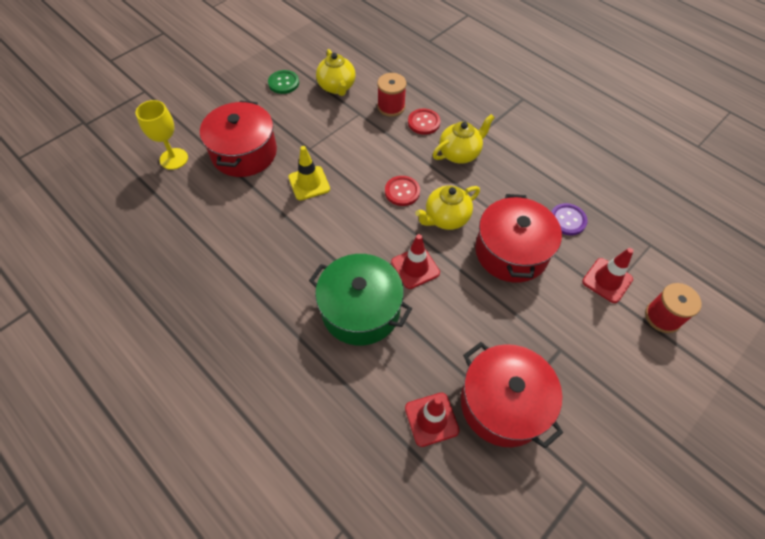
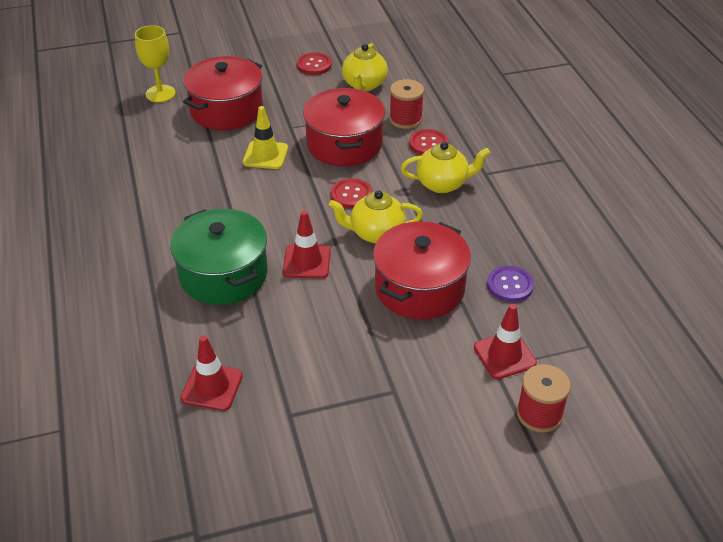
camera: 30 degrees right, 15 degrees down
green button [268,70,299,94] -> red button [297,52,332,75]
red pot [461,342,563,448] -> red pot moved to [303,88,385,166]

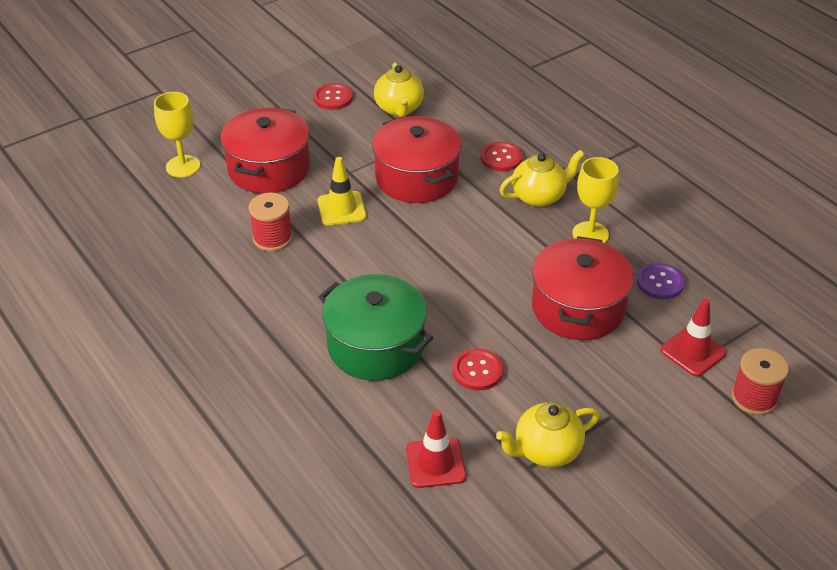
camera: 20 degrees left, 0 degrees up
red traffic cone [283,211,331,278] -> none
yellow teapot [329,190,423,244] -> yellow teapot moved to [496,403,600,467]
red button [331,178,372,209] -> red button moved to [452,348,503,390]
red spool [389,79,424,129] -> red spool moved to [249,192,293,251]
none -> yellow goblet [572,157,619,243]

